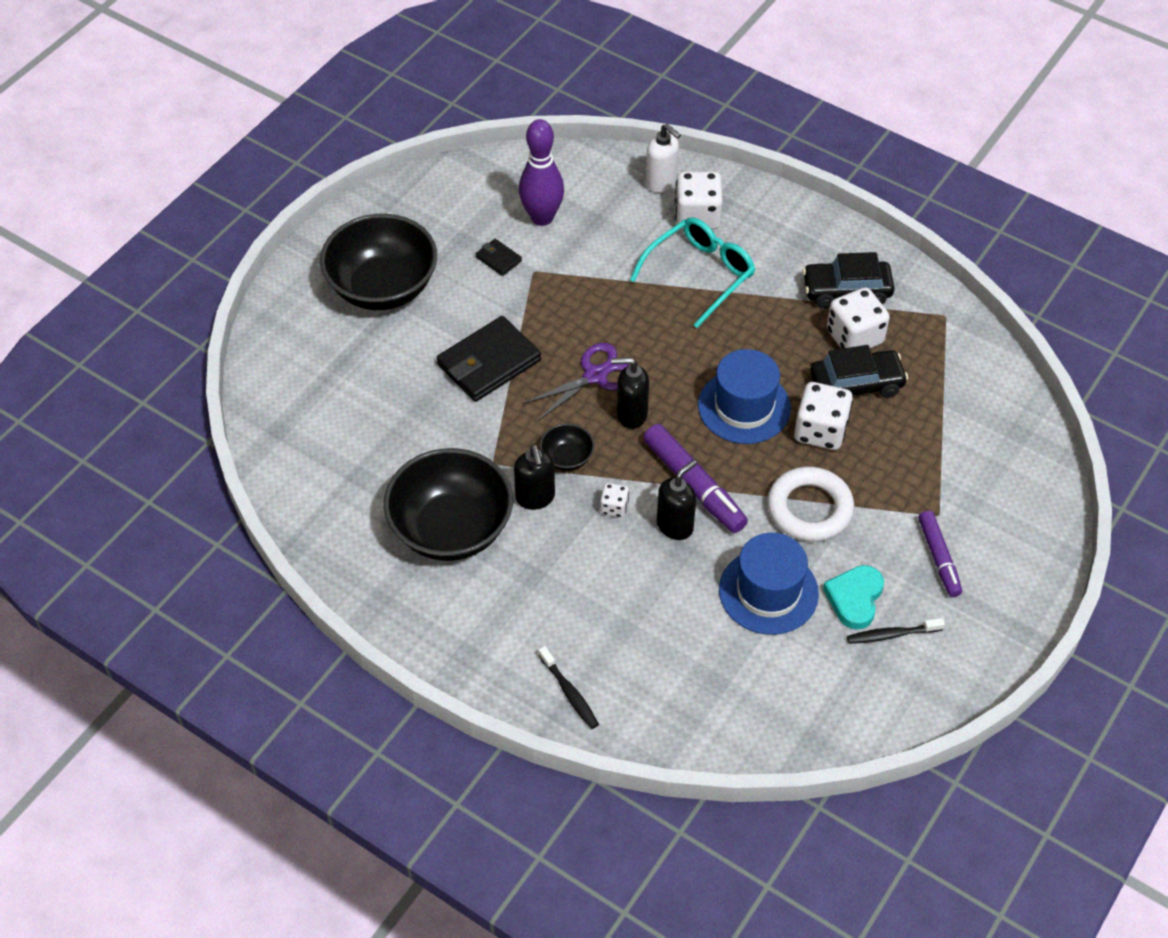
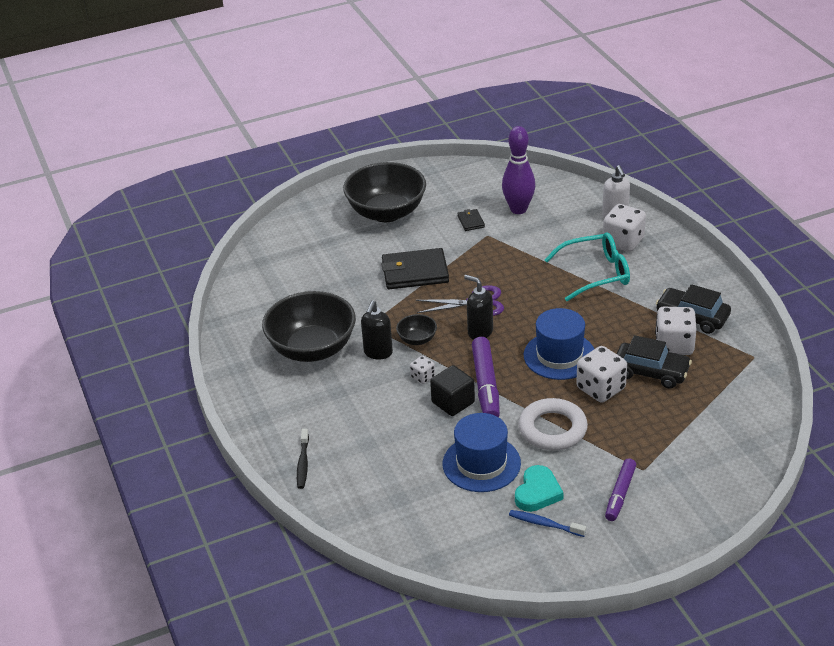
camera: 35 degrees right, 15 degrees down
black soap dispenser [657,460,697,540] -> black cube [430,365,475,416]
turquoise heart [823,565,884,630] -> turquoise heart turned 150 degrees clockwise [515,465,564,512]
black toothbrush [847,618,945,644] -> blue toothbrush [509,510,586,537]

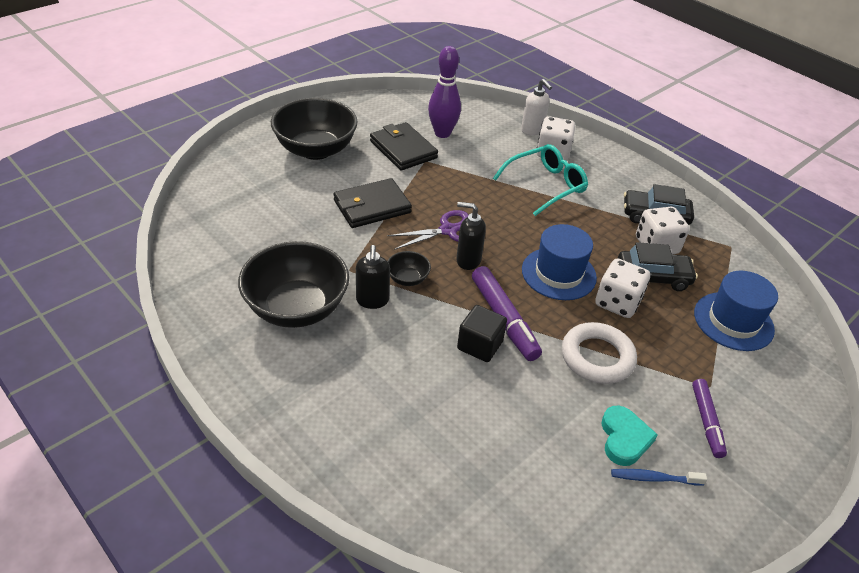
camera: 25 degrees left, 5 degrees up
black toothbrush [297,429,309,489] -> none
white dice [410,356,435,384] -> none
blue hat [443,413,521,492] -> blue hat moved to [694,271,778,351]
black wallet [457,209,485,231] -> black wallet [370,122,438,170], size x2.14

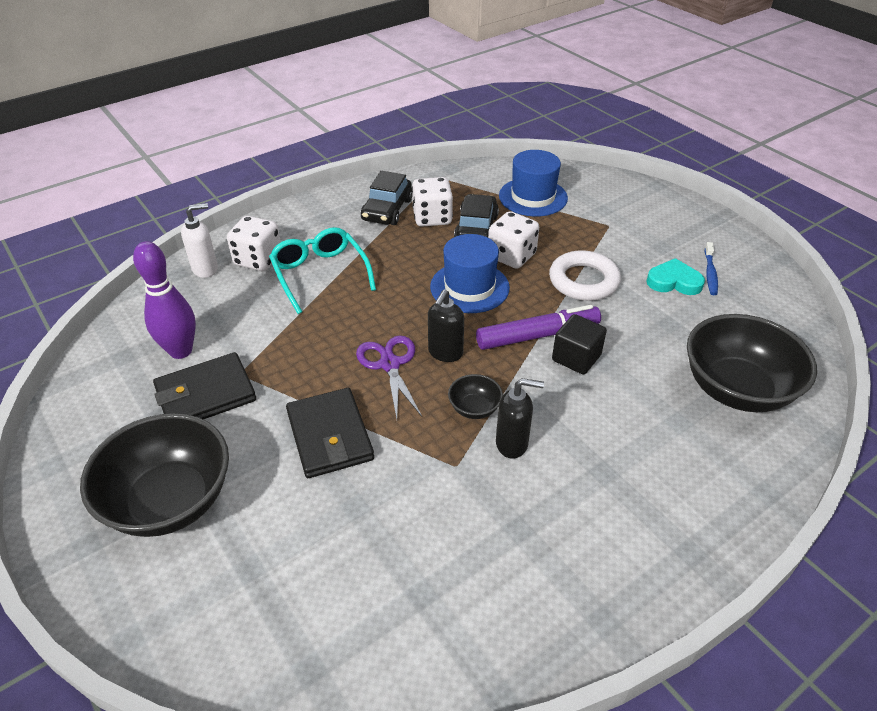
camera: 80 degrees left, 0 degrees up
black bowl [238,241,349,328] -> black bowl moved to [687,314,817,412]
purple marker [692,379,727,458] -> none

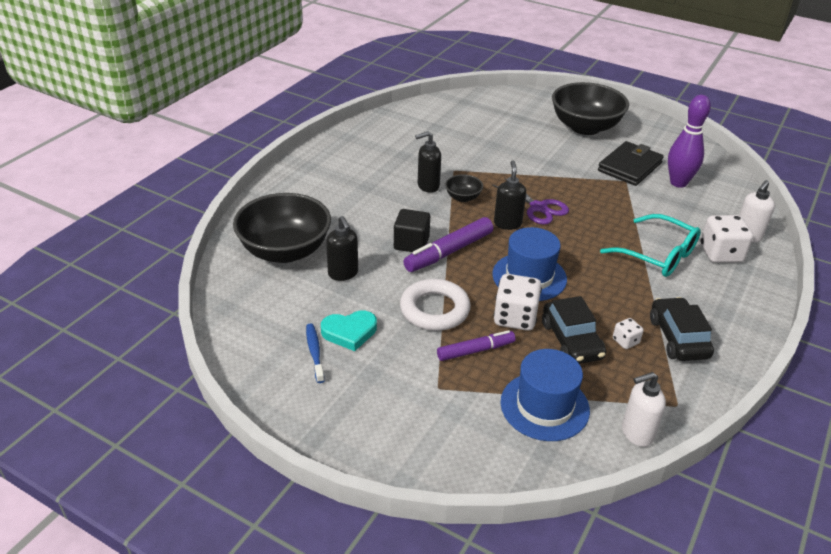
camera: 155 degrees right, 5 degrees down
black wallet [286,388,374,478] -> none
white dice [412,177,453,227] -> white dice [613,318,644,349], size x0.51
none -> black soap dispenser [326,216,358,281]
none -> purple marker [437,330,515,361]
none -> white soap dispenser [622,372,666,447]

